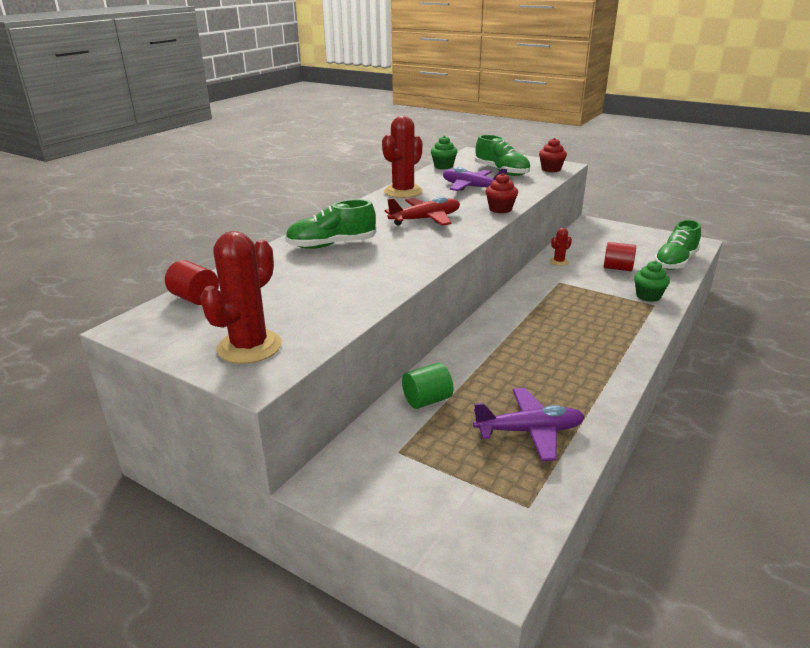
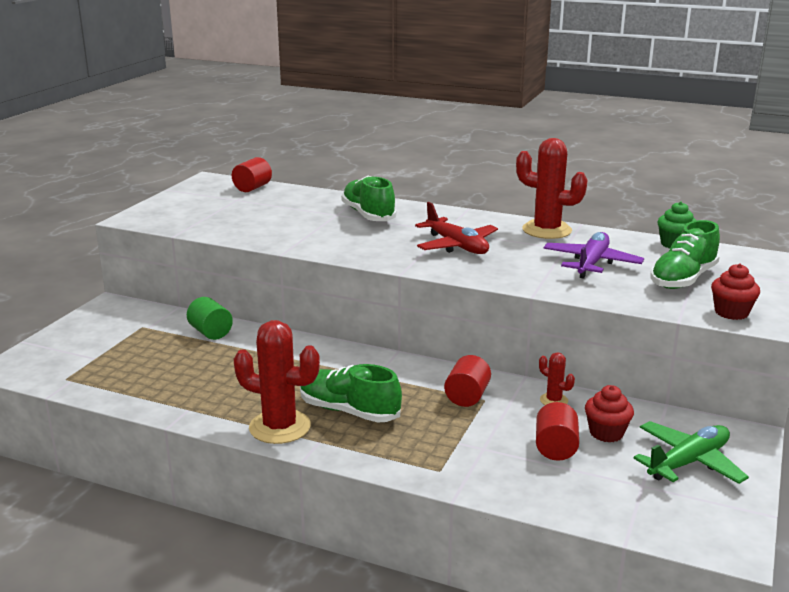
camera: 80 degrees right, 5 degrees down
red cactus [200,231,282,364] -> red cactus moved to [234,320,320,444]
purple plane [473,388,585,461] -> none
red cupcake [485,173,518,213] -> red cupcake moved to [585,385,634,443]
green cupcake [634,261,670,302] -> none
green shoe [654,220,701,270] -> green shoe moved to [300,364,402,423]
none -> red cylinder [444,355,491,407]
none -> green plane [633,421,749,484]

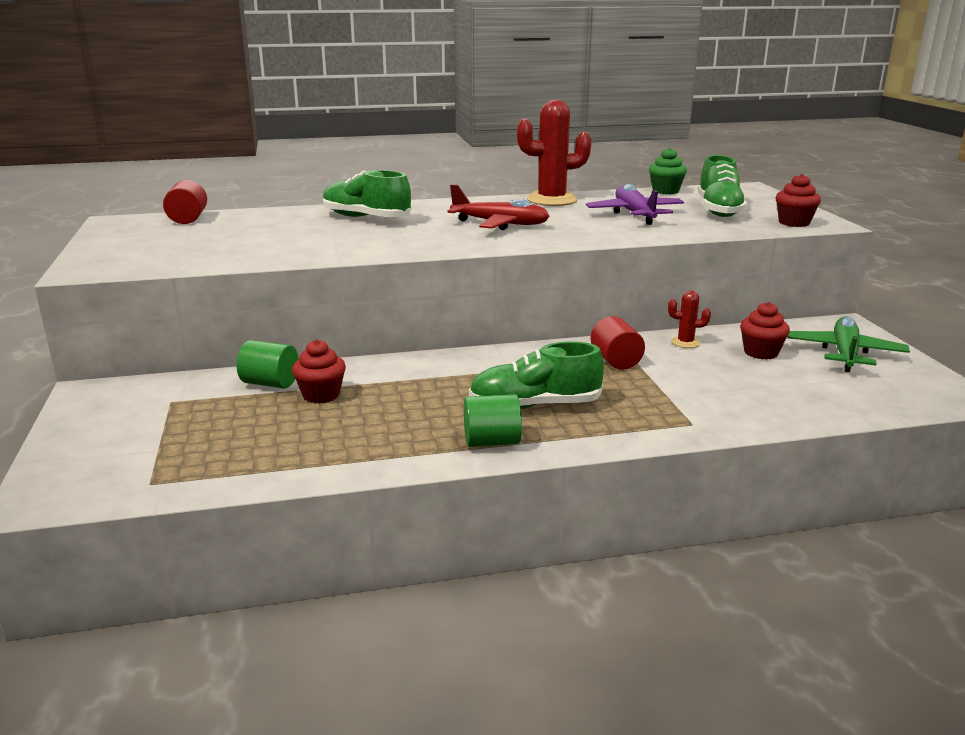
camera: 35 degrees left, 0 degrees up
red cactus [234,320,320,444] -> green cylinder [464,394,522,447]
red cylinder [536,402,579,461] -> none
none -> red cupcake [292,340,346,404]

